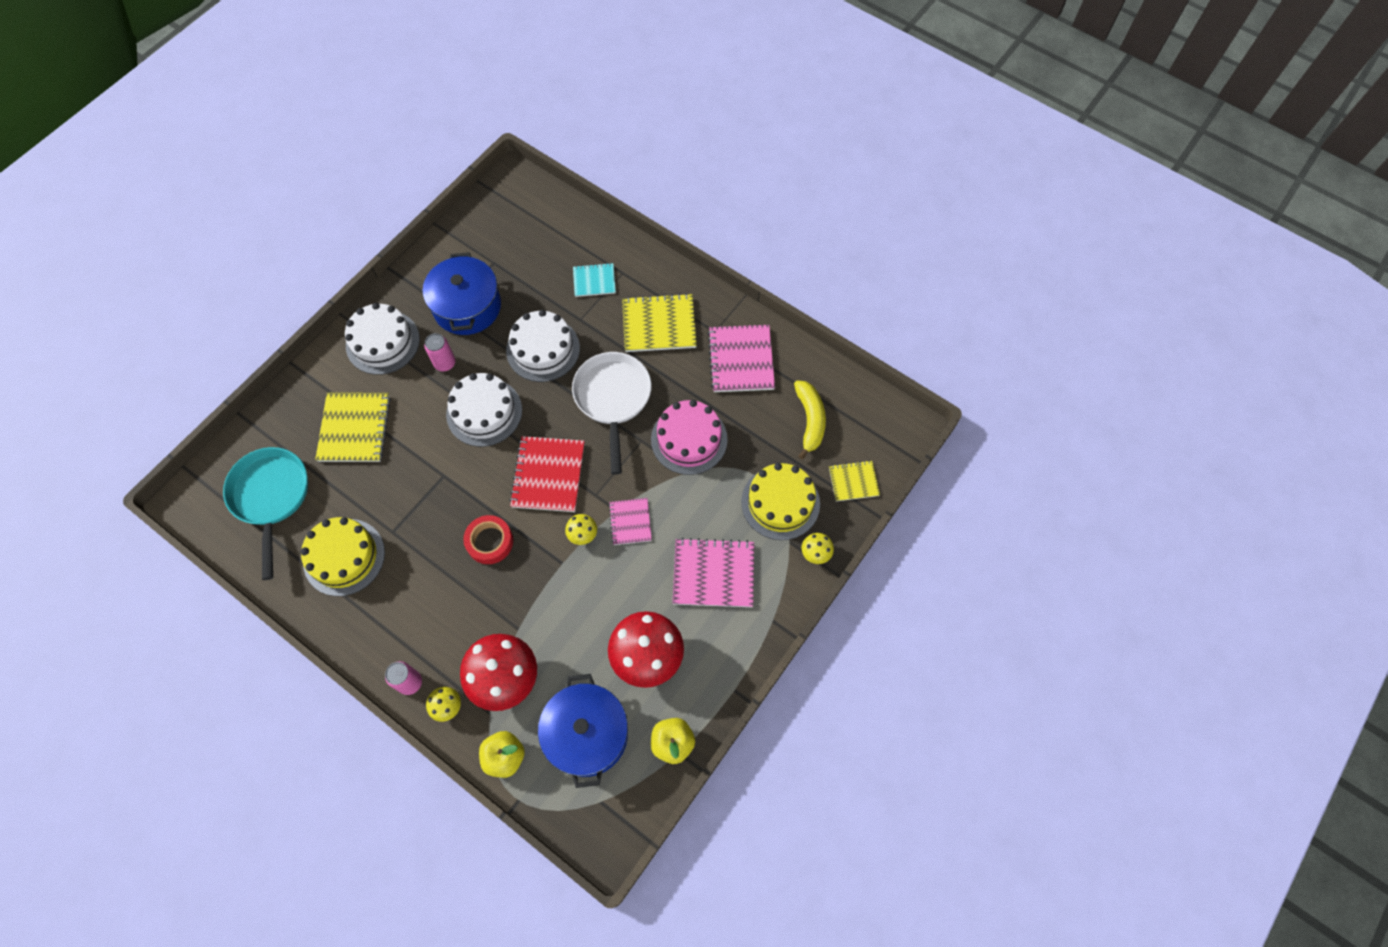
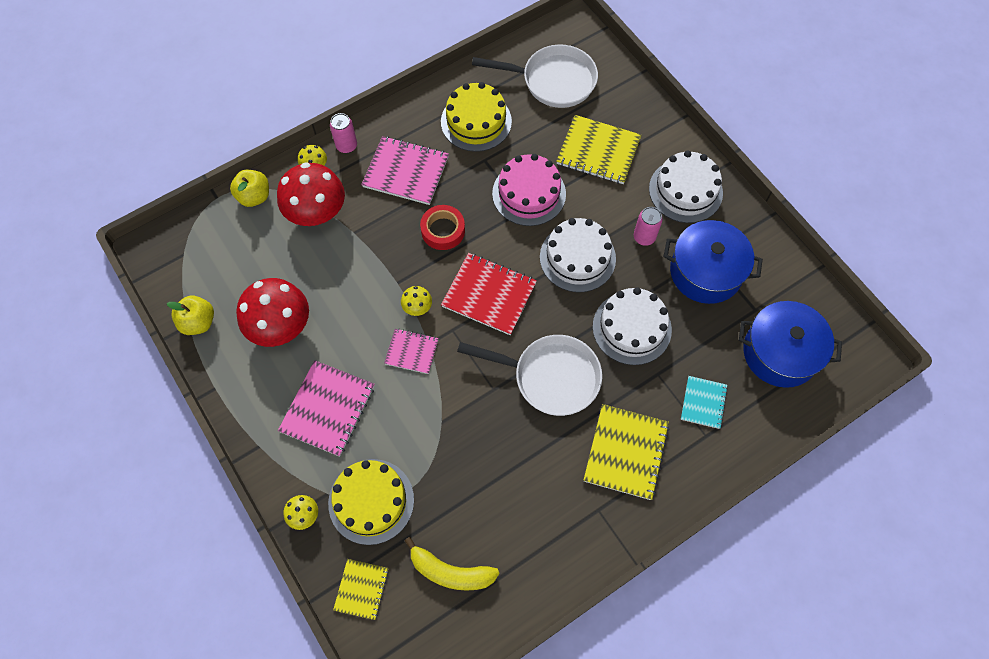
camera: 110 degrees right, 0 degrees up
turquoise pan [223,447,308,580] -> white pan [472,44,598,108]
blue pot [538,674,628,788] -> blue pot moved to [739,301,842,388]
pink cake [651,400,728,475] -> pink cake moved to [492,154,566,226]
pink notebook [708,325,775,392] -> pink notebook moved to [361,136,449,205]

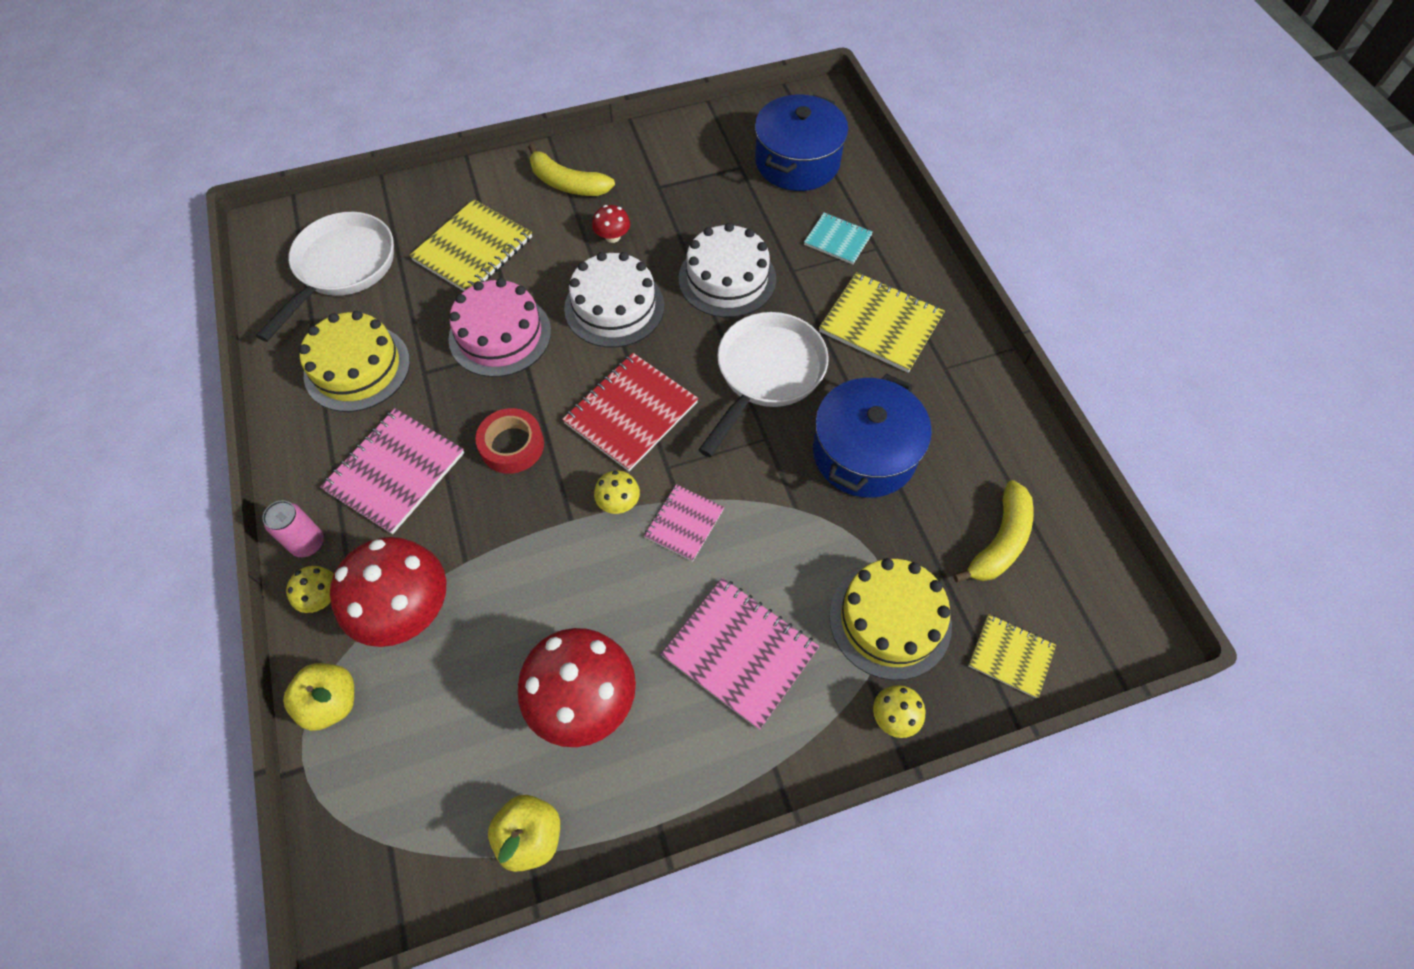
camera: 75 degrees left, 5 degrees down
pink can [634,207,663,246] -> red mushroom [592,205,630,243]
white cake [649,150,723,223] -> yellow banana [528,144,615,196]
blue pot [663,220,763,304] -> blue pot moved to [813,374,932,498]

